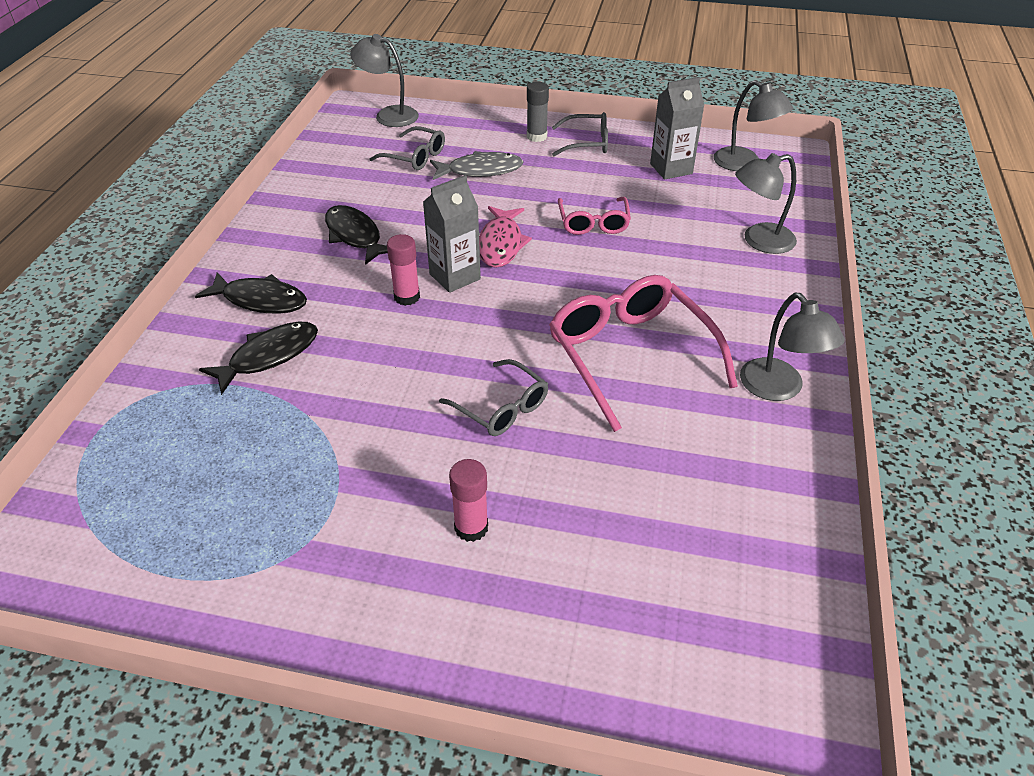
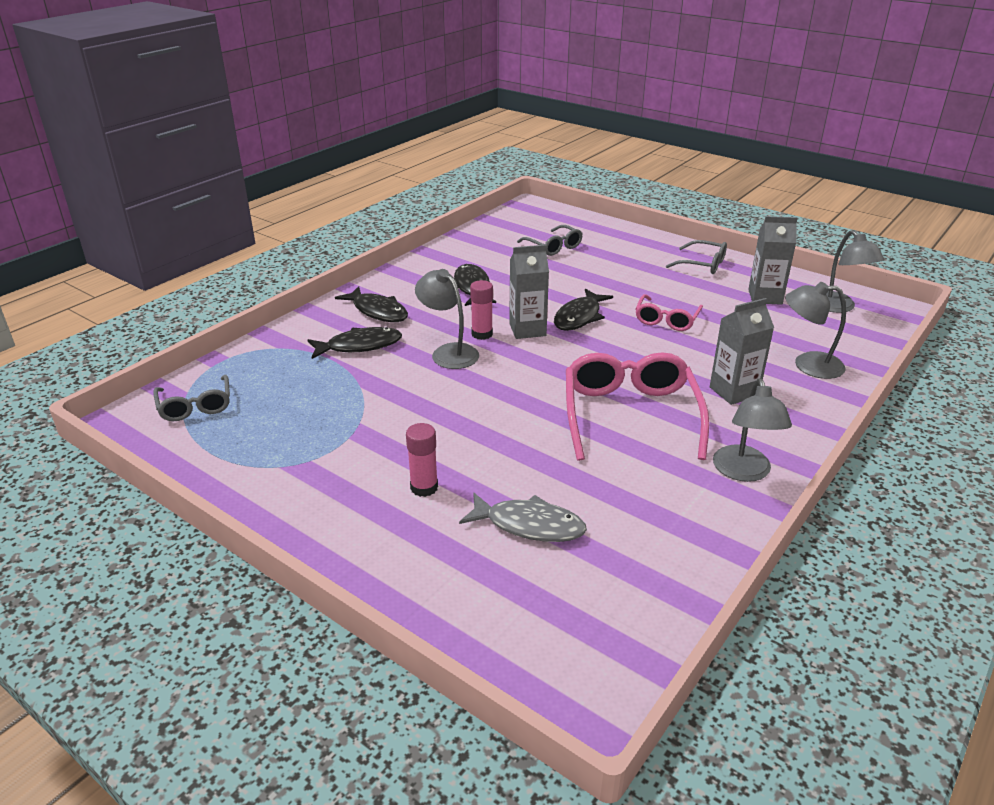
camera: 25 degrees right, 10 degrees down
grey lamp [350,34,419,127] -> grey lamp moved to [415,269,479,369]
grey fish [430,151,524,180] -> grey fish moved to [459,492,587,542]
grey glasses [439,359,548,436] -> grey glasses moved to [153,375,230,421]
pink fish [479,206,532,268] -> black fish [554,289,613,331]
grey glue stick [527,82,549,142] -> none
none -> grey carton [710,298,774,405]

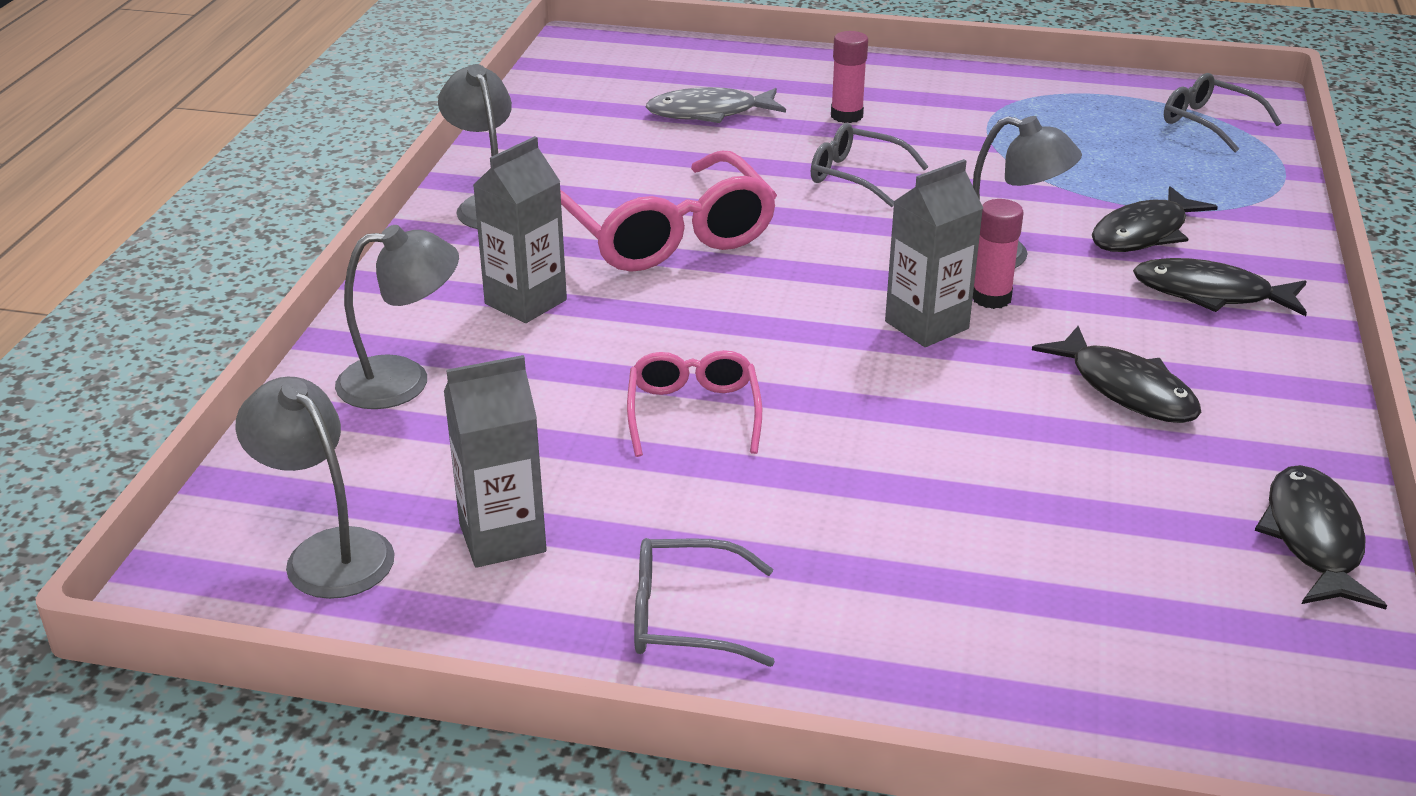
camera: 155 degrees right, 0 degrees up
grey glasses [517,225,583,256] -> grey glasses moved to [811,123,929,207]
black fish [554,289,613,331] -> black fish moved to [1255,465,1387,609]

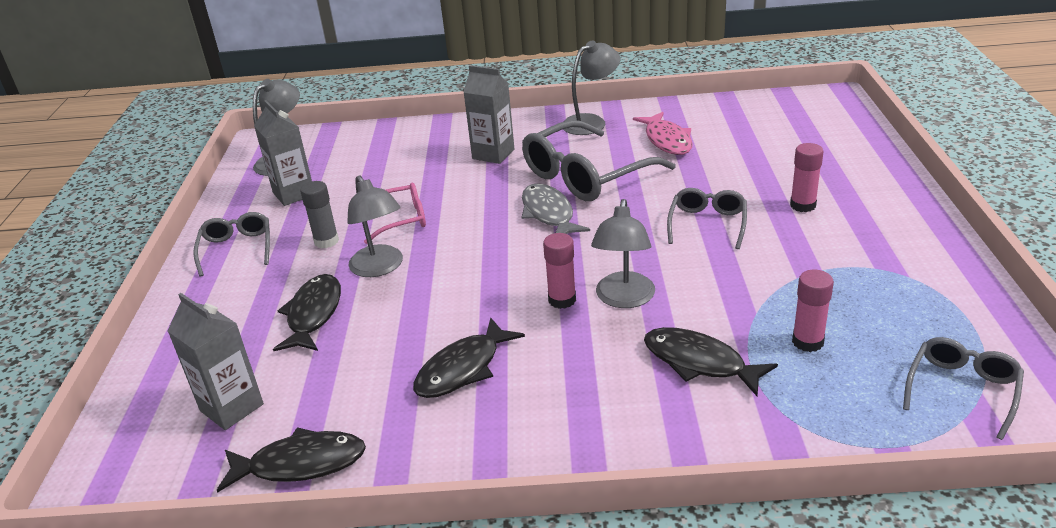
camera: 80 degrees right, 0 degrees up
grey lamp [335,225,459,409] -> grey lamp moved to [347,175,403,277]
pink glasses [560,151,777,272] -> grey glasses [522,120,676,201]
grey fish [645,87,786,123] -> grey fish moved to [522,183,590,234]
grey carton [885,159,983,347] -> grey carton moved to [167,293,264,430]
black fish [1133,258,1307,316] -> black fish moved to [273,274,341,351]
none -> grey glue stick [300,181,339,248]
none -> pink fish [633,112,693,155]
none -> pink glue stick [792,270,834,352]

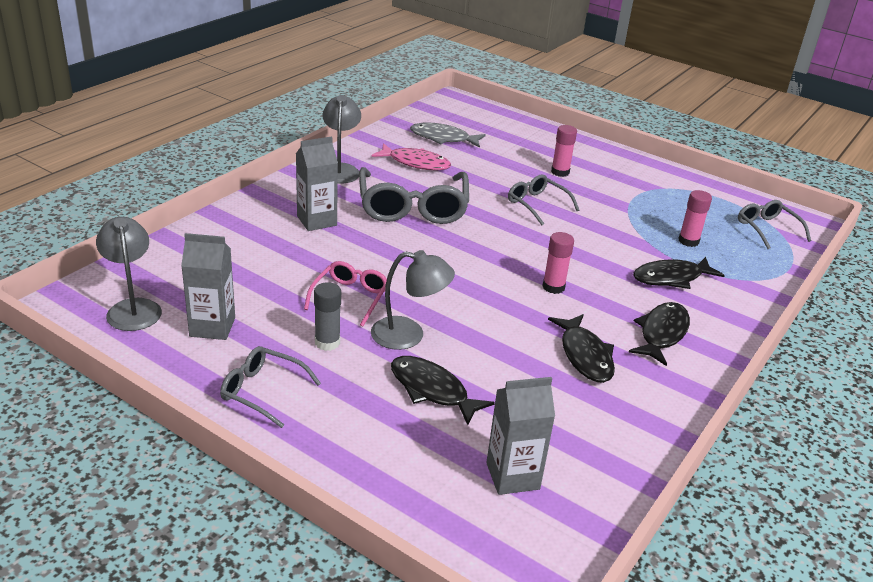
camera: 60 degrees left, 0 degrees up
black fish [217,427,366,493] -> black fish moved to [629,302,690,366]
grey fish [522,183,590,234] -> grey fish moved to [410,122,486,148]
grey lamp [591,199,655,308] -> none

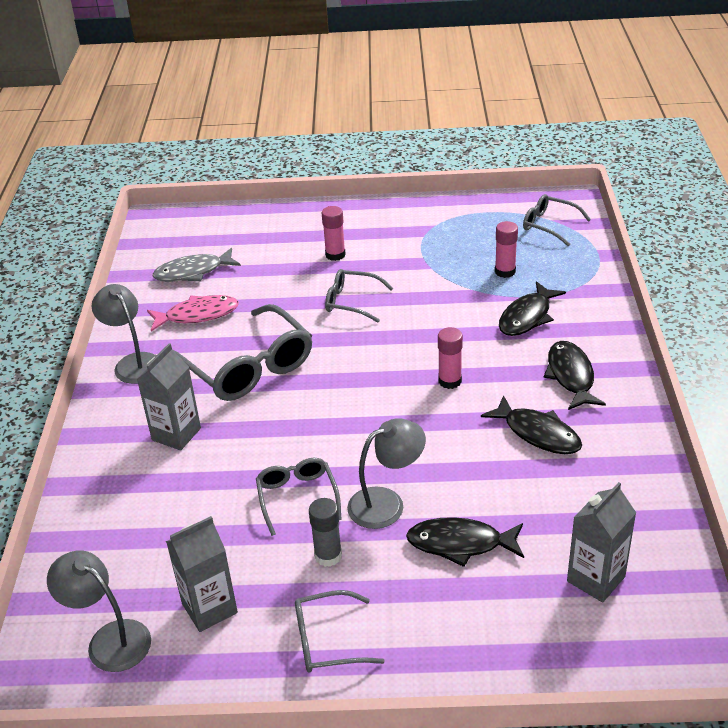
camera: 30 degrees left, 5 degrees up
pink glasses [304,261,387,327] -> grey glasses [256,458,342,536]

